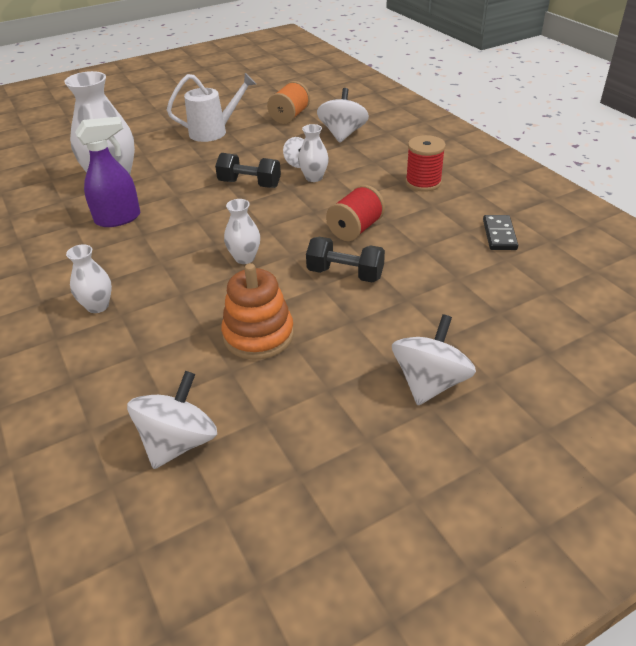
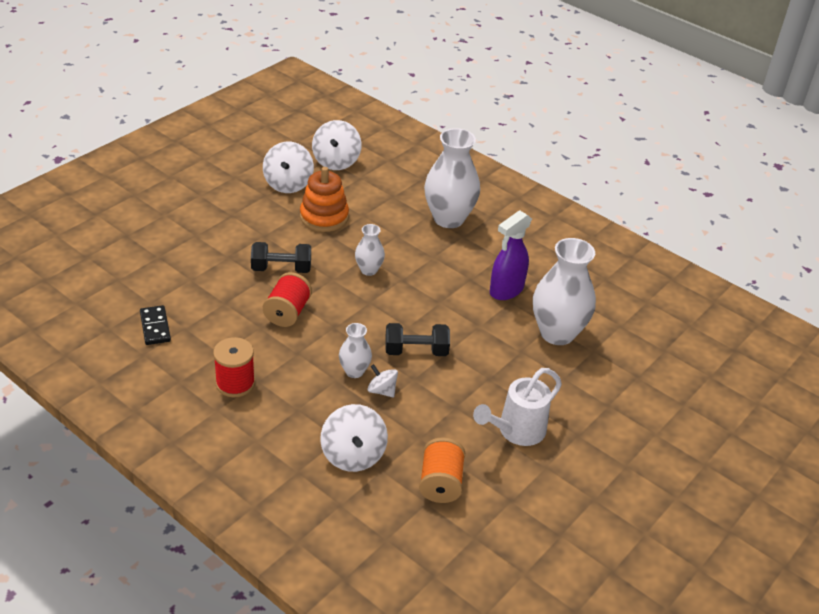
camera: 155 degrees right, 0 degrees up
white vase [66,244,112,313] -> white vase [424,128,480,228], size x1.98
white spinning top [392,314,476,405] -> white spinning top moved to [263,142,314,193]

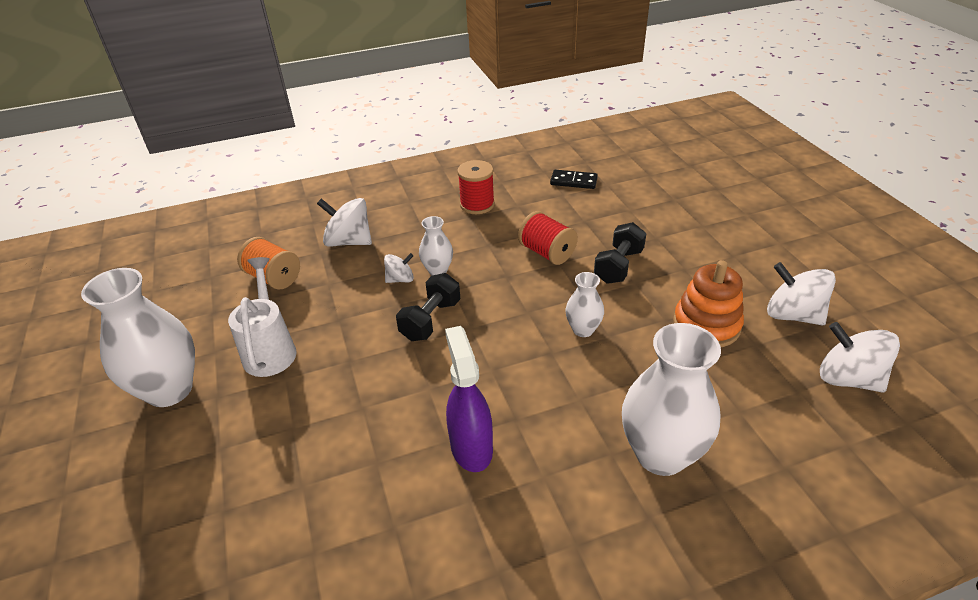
camera: 125 degrees right, 0 degrees up
white vase [533,238,596,345] -> white vase moved to [81,268,195,407]

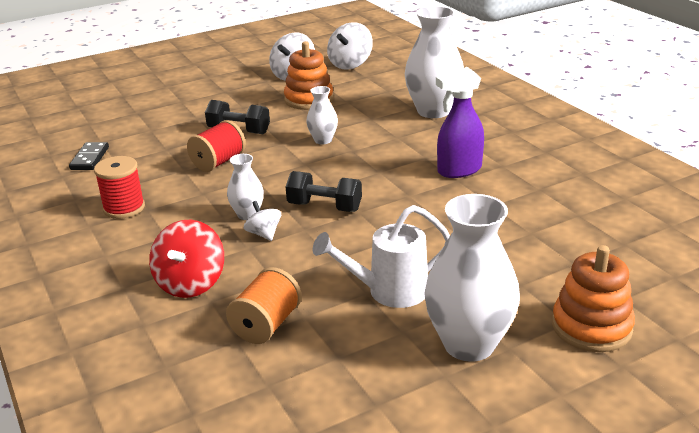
camera: 100 degrees left, 10 degrees down
white spinning top [317,198,372,247] -> red spinning top [149,220,224,298]
none -> orange stacking toy [552,245,635,352]

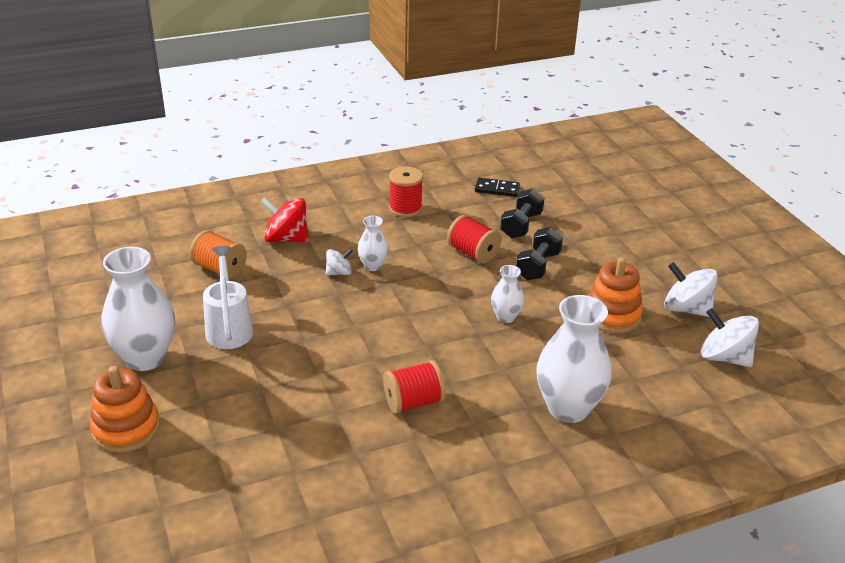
camera: 95 degrees right, 5 degrees up
black dumbbell [285,171,362,212] -> black dumbbell moved to [500,188,544,238]
purple spray bottle [436,67,484,178] -> red spool [383,360,446,414]

